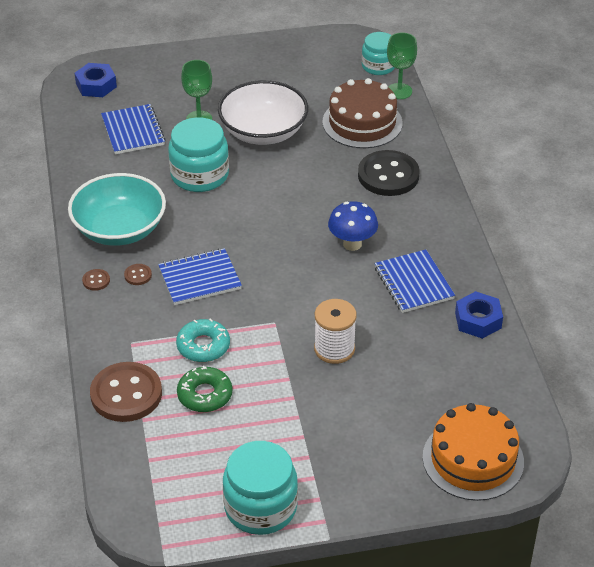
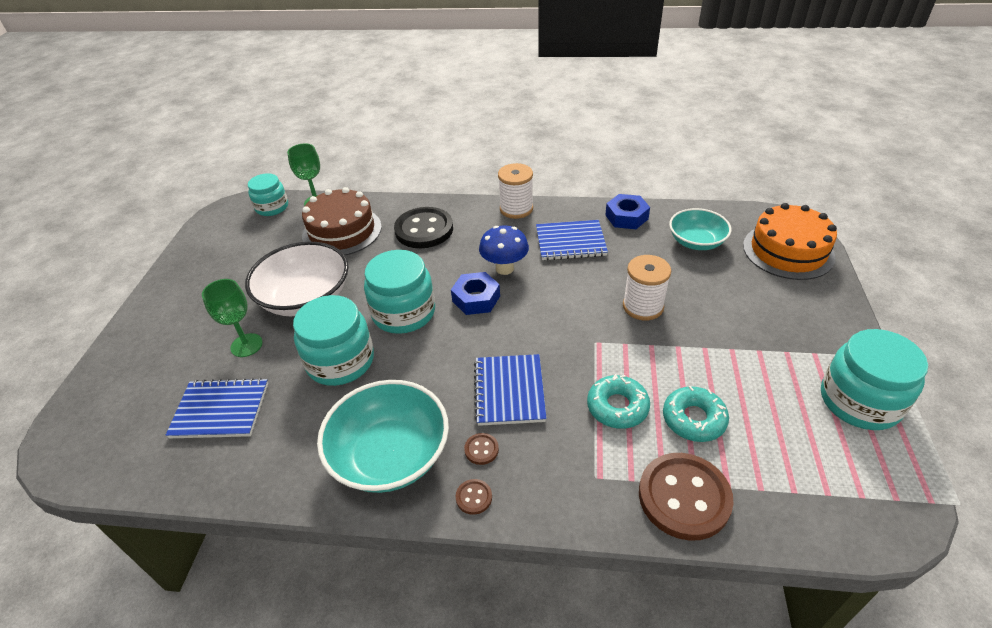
camera: 70 degrees left, 0 degrees up
blue nut [75,63,117,97] -> blue nut moved to [451,272,500,315]
green donut [177,366,232,412] -> turquoise donut [663,386,729,442]
none -> turquoise jar [364,250,435,334]
none -> white spool [498,163,533,219]
none -> turquoise bowl [669,208,731,250]

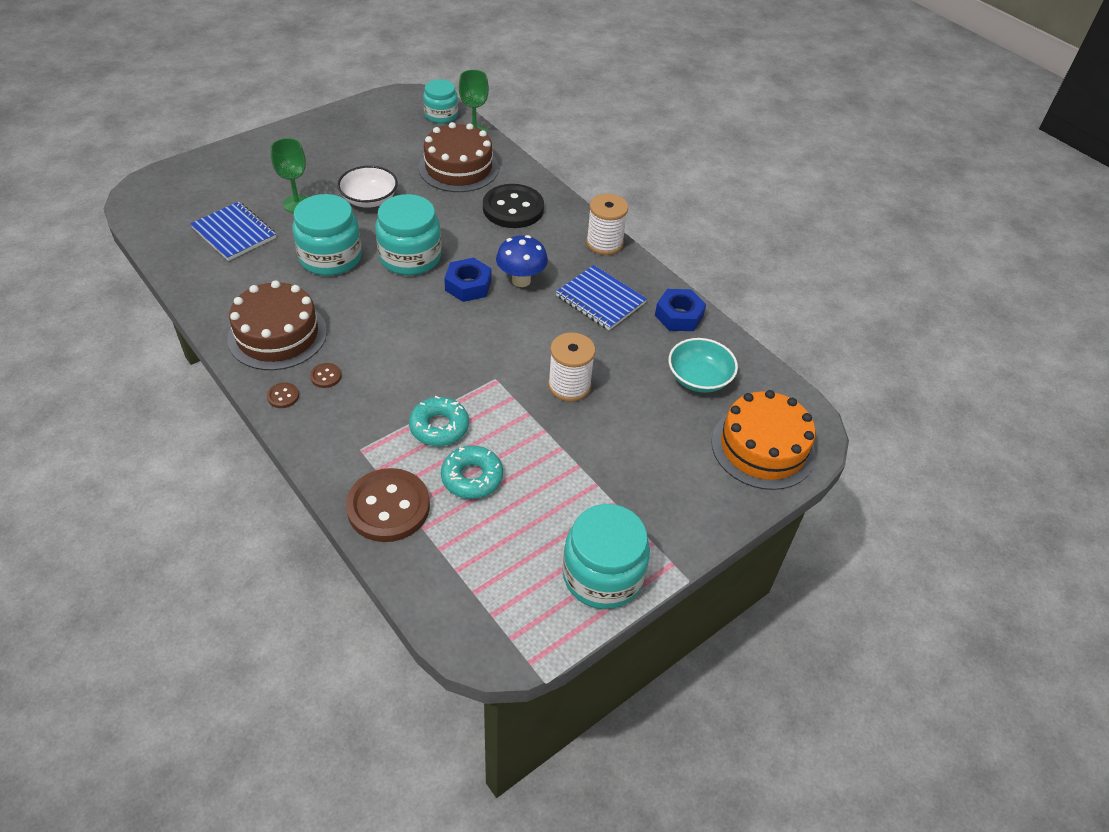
camera: 40 degrees right, 5 degrees up
white bowl [245,242,348,316] -> white bowl [337,166,398,208], size x0.63
turquoise bowl [317,380,449,493] -> brown cake [227,280,327,370]
blue notebook [474,354,547,426] -> none

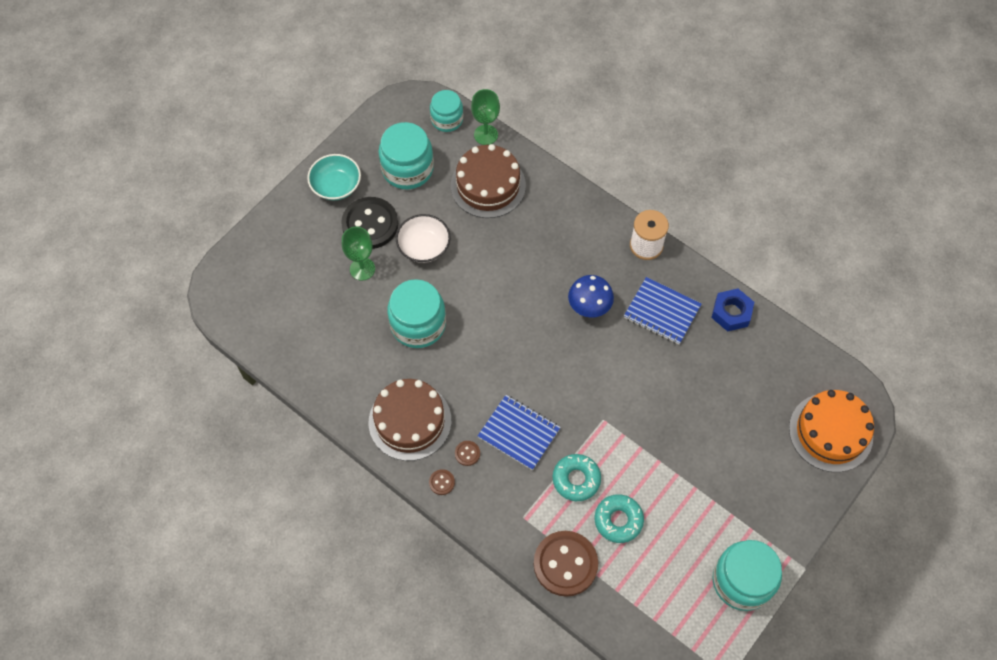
camera: 10 degrees left, 15 degrees up
blue notebook [190,202,276,261] -> blue notebook moved to [478,395,561,470]
turquoise jar [375,194,442,275] -> turquoise jar moved to [379,122,434,189]
blue nut [444,258,492,302] -> none
black button [483,184,544,228] -> black button moved to [341,197,398,249]
white spool [548,332,595,402] -> none
turquoise bowl [668,338,738,393] -> turquoise bowl moved to [307,154,361,200]

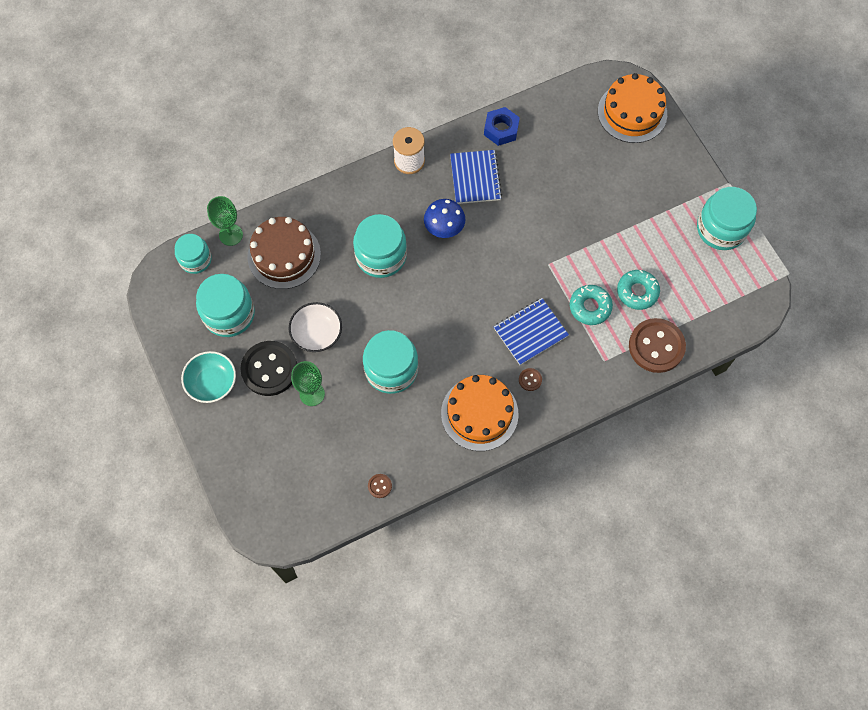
camera: 65 degrees left, 5 degrees up
brown cake [369,379,451,461] -> orange cake [441,375,518,451]
brown button [429,469,455,495] -> brown button moved to [368,474,392,498]
blue notebook [624,277,701,345] -> blue notebook turned 60 degrees counterclockwise [450,150,502,204]
none -> turquoise jar [353,214,407,278]

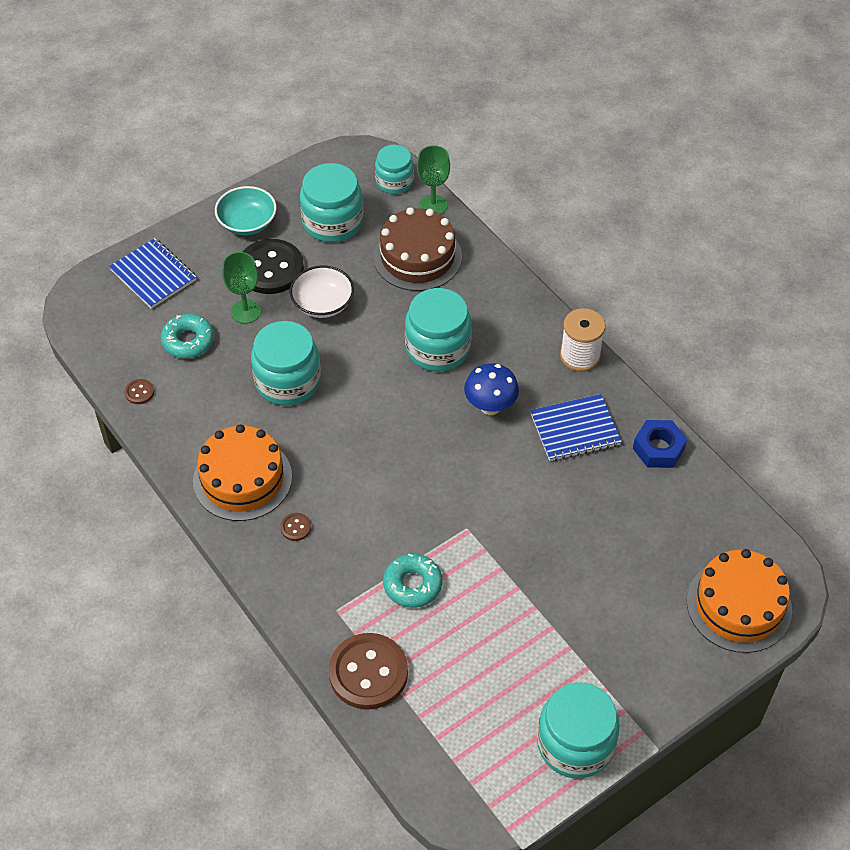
camera: 80 degrees right, 15 degrees down
blue notebook [494,298,569,365] -> blue notebook moved to [109,238,196,309]
turquoise donut [617,270,660,310] -> turquoise donut moved to [161,314,214,358]

